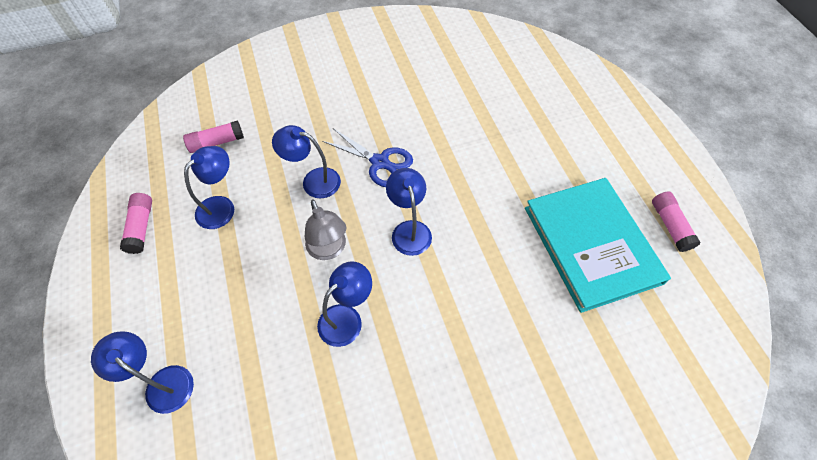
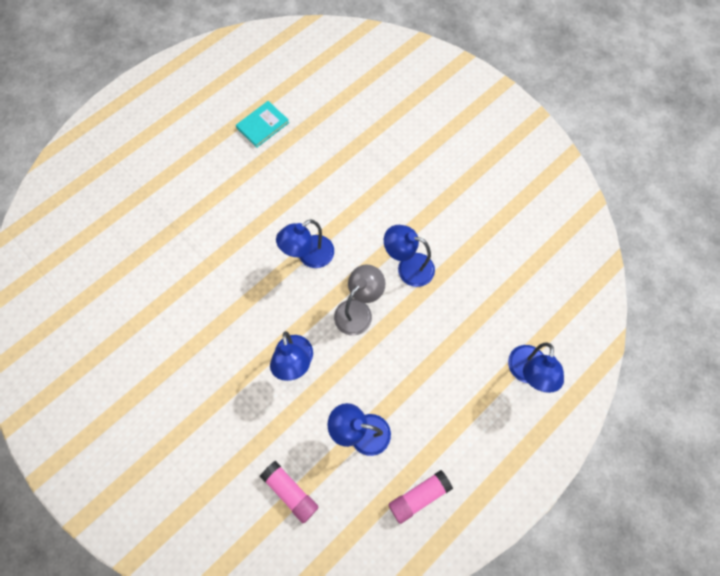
camera: 115 degrees left, 10 degrees up
blue scissors [322,128,413,187] -> none
turquoise book [525,178,671,313] -> turquoise book [236,101,289,148], size x0.43
pink glue stick [652,191,701,252] -> none

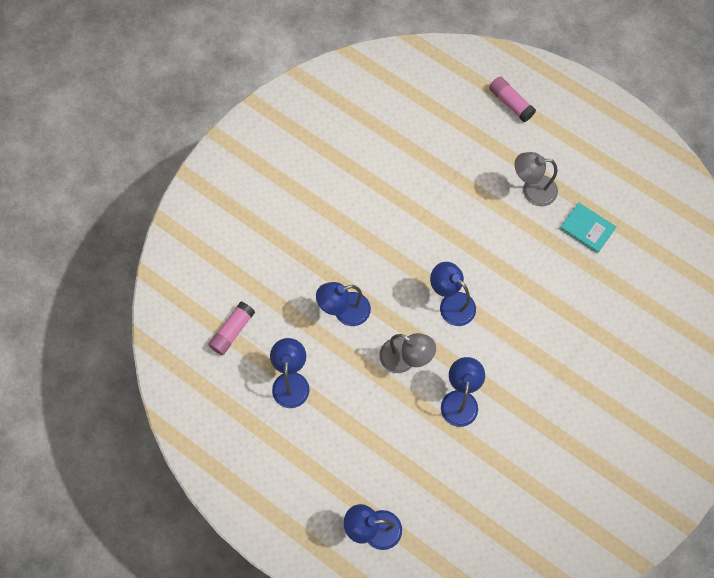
camera: 80 degrees right, 0 degrees up
pink glue stick [388,470,453,524] -> pink glue stick moved to [489,76,536,122]
none -> grey lamp [515,152,558,206]

